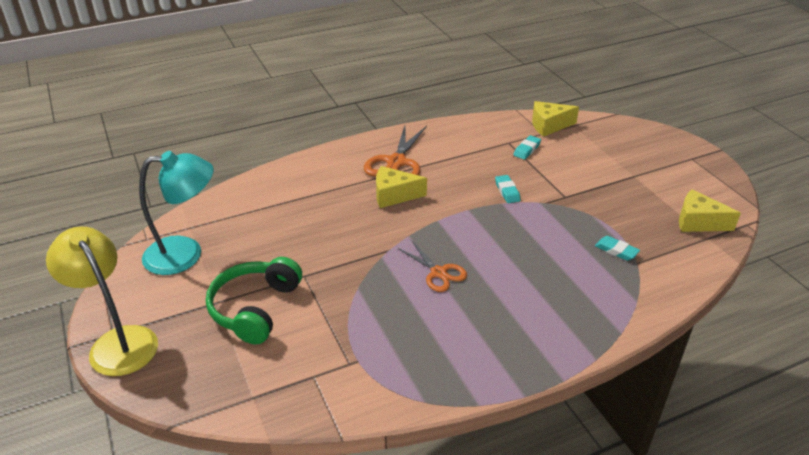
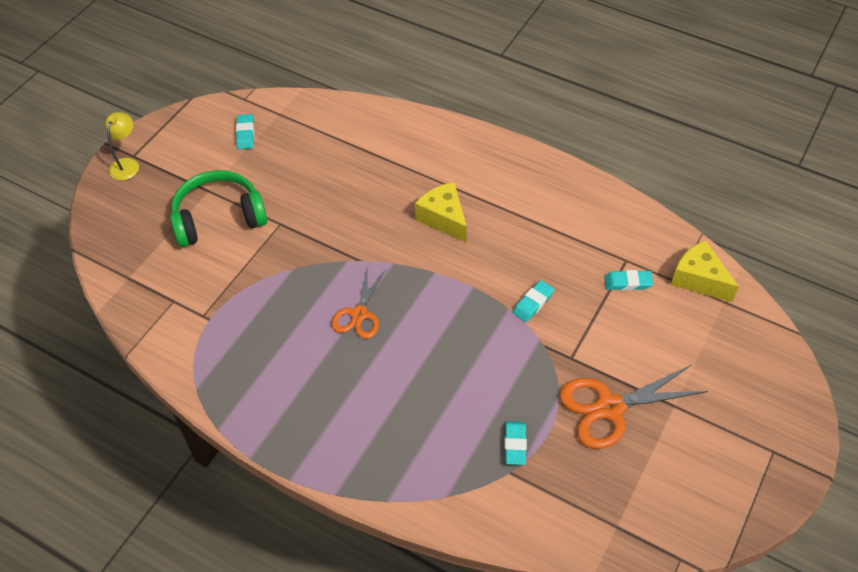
camera: 55 degrees right, 15 degrees up
yellow lamp [46,226,158,376] -> yellow lamp [105,112,139,180], size x0.51
turquoise lamp [139,151,214,275] -> turquoise eraser [236,114,254,149]
orange scissors [364,126,427,176] -> orange scissors moved to [559,365,708,449]
yellow cheese [679,189,741,232] -> none

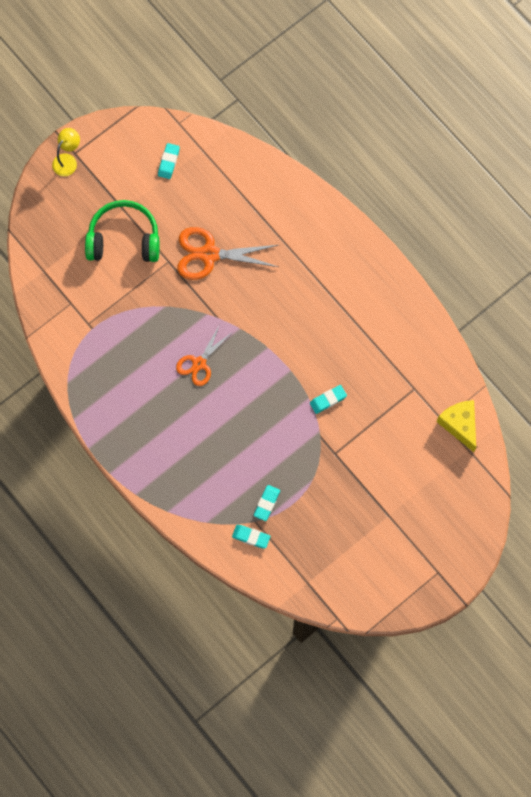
camera: 20 degrees right, 20 degrees up
yellow cheese [415,182,467,243] -> none
orange scissors [559,365,708,449] -> orange scissors moved to [177,227,278,280]
turquoise eraser [604,270,653,290] -> turquoise eraser moved to [232,525,270,549]

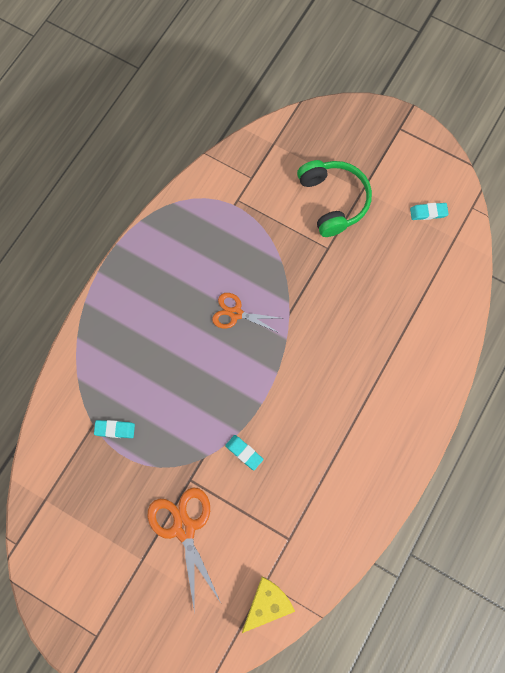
camera: 70 degrees right, 0 degrees up
yellow lamp [52,128,80,176] -> none
orange scissors [177,227,278,280] -> orange scissors moved to [148,487,221,613]
turquoise eraser [232,525,270,549] -> none

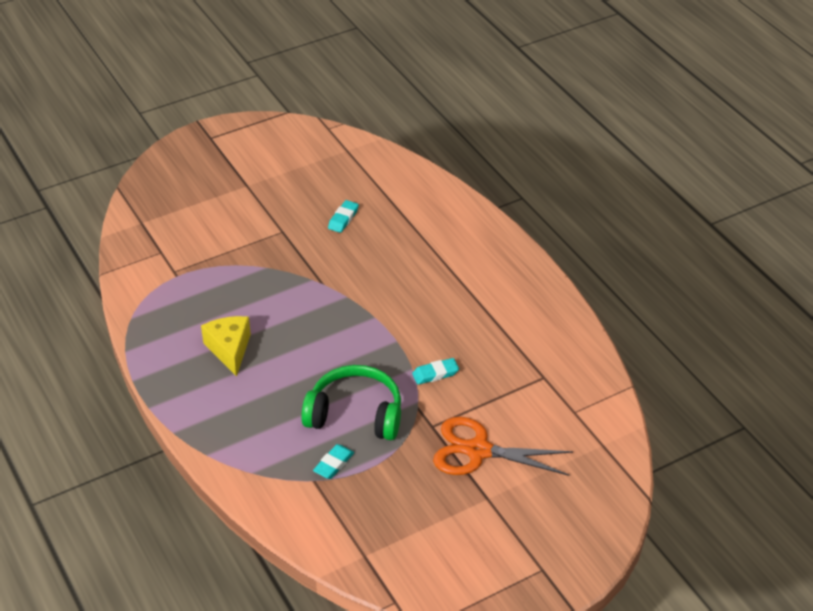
camera: 60 degrees left, 30 degrees down
orange scissors [212,293,280,333] -> none
yellow cheese [242,577,295,633] -> yellow cheese moved to [201,316,251,376]
green headphones [297,160,372,237] -> green headphones moved to [301,365,401,440]
turquoise eraser [410,203,449,220] -> turquoise eraser moved to [328,200,359,233]

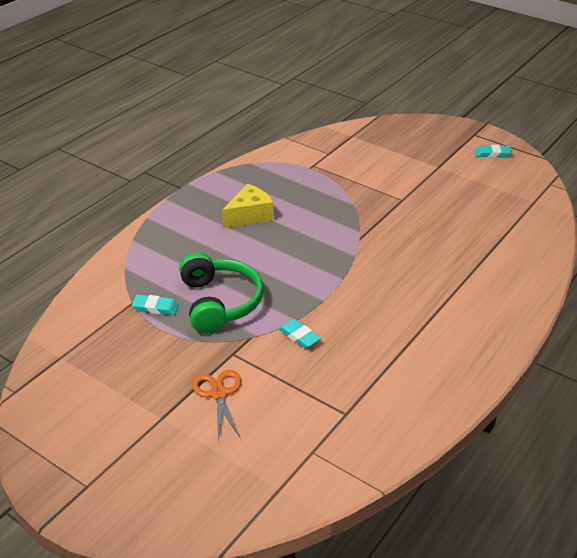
camera: 65 degrees right, 5 degrees down
turquoise eraser [328,200,359,233] -> turquoise eraser moved to [475,145,512,158]
orange scissors [433,417,573,476] -> orange scissors [192,370,241,441], size x0.64

